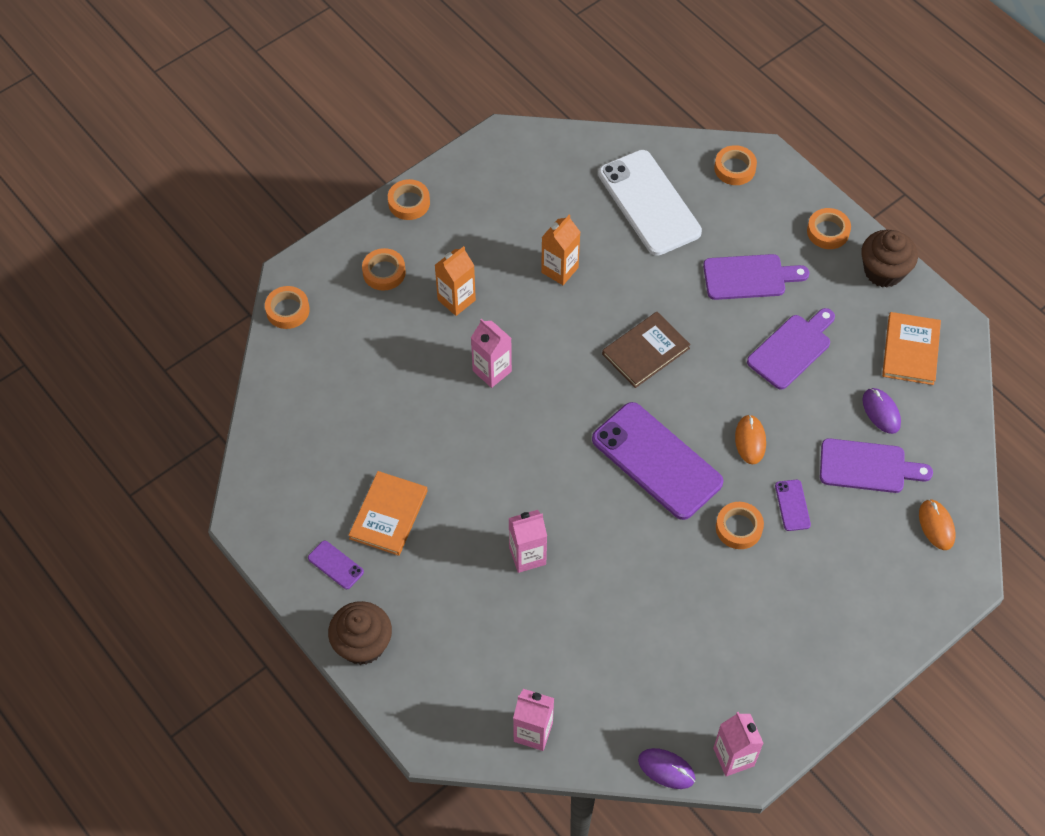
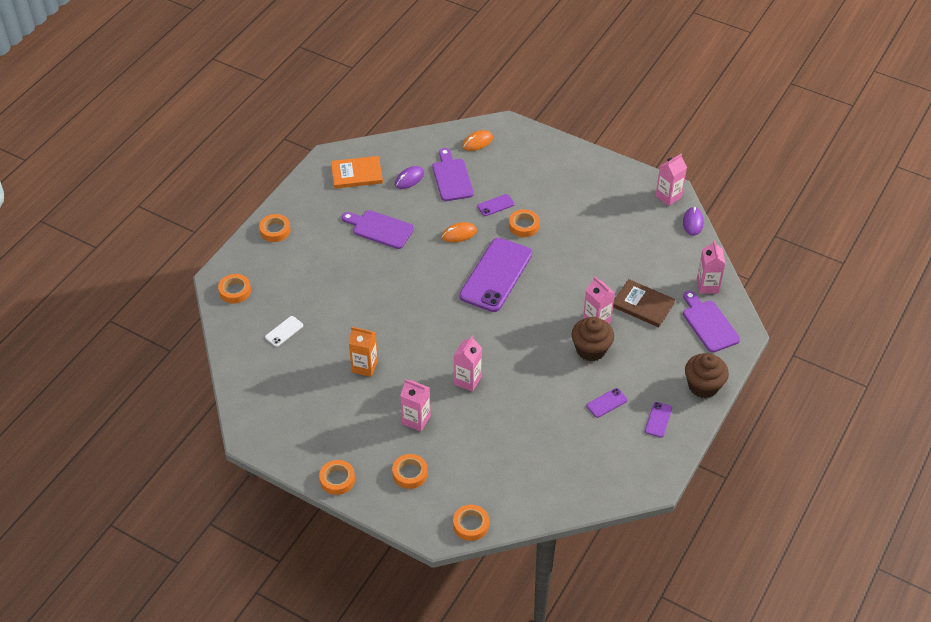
camera: 110 degrees left, 10 degrees down
orange book [348,471,428,556] -> purple phone [587,388,627,418]
orange carton [435,246,476,316] -> pink carton [400,379,431,432]
white phone [598,150,702,256] -> white phone [265,316,303,347], size x0.41
brown book [602,312,691,388] -> brown book moved to [613,279,675,327]
purple cutting board [703,254,809,300] -> purple cutting board moved to [683,291,740,353]
brown cupcake [861,230,918,287] -> brown cupcake moved to [571,317,614,361]

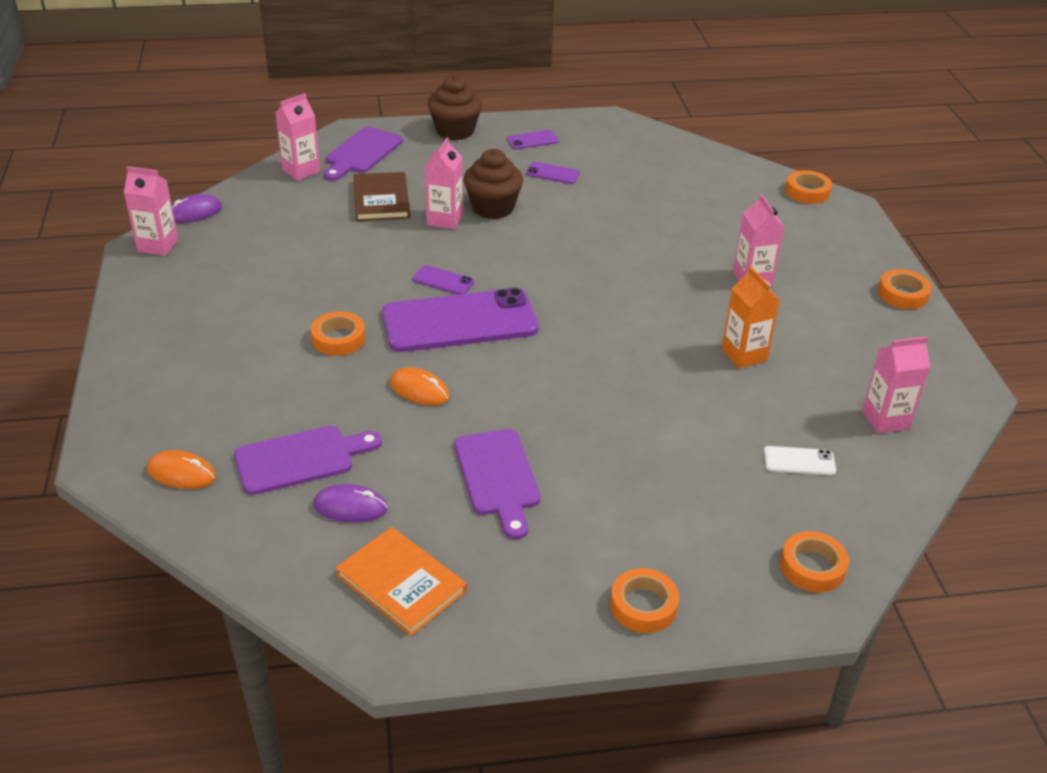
camera: 130 degrees left, 10 degrees down
orange tape [392,454,428,489] -> none
purple cutting board [432,148,474,201] -> purple cutting board turned 150 degrees counterclockwise [234,426,382,495]
pink carton [454,336,482,392] -> pink carton moved to [862,336,930,433]
purple phone [477,194,515,216] -> purple phone moved to [413,265,474,295]

